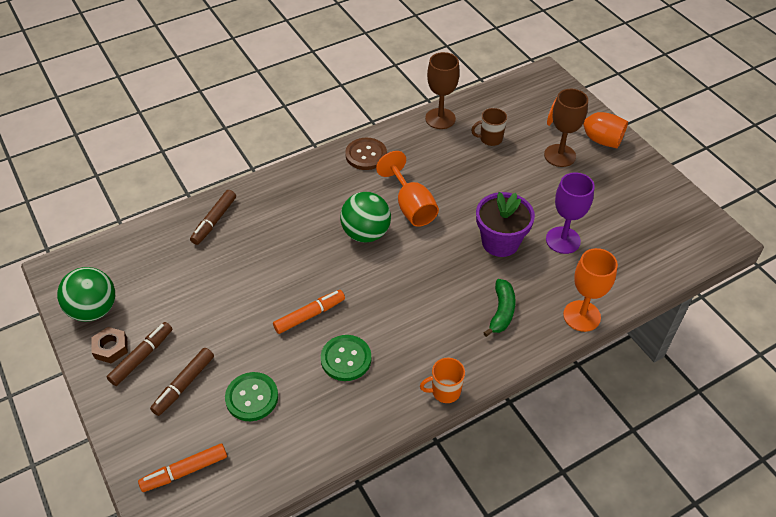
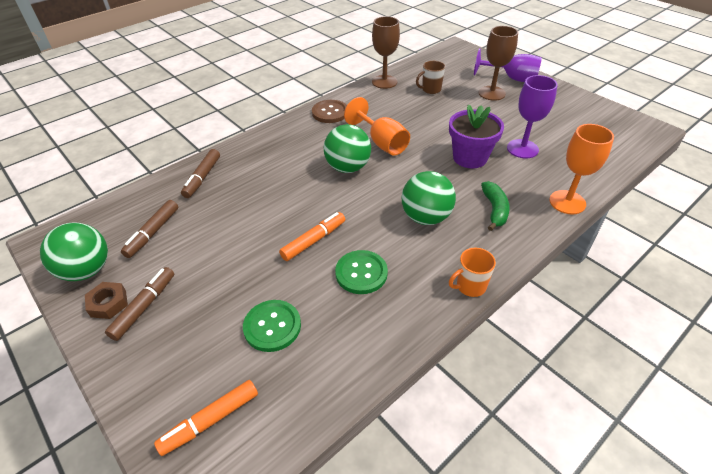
camera: 10 degrees left, 5 degrees down
brown marker [150,348,214,416] -> brown marker moved to [121,200,178,258]
orange goblet [547,98,628,148] -> purple goblet [474,48,542,82]
none -> green ball [402,171,456,225]

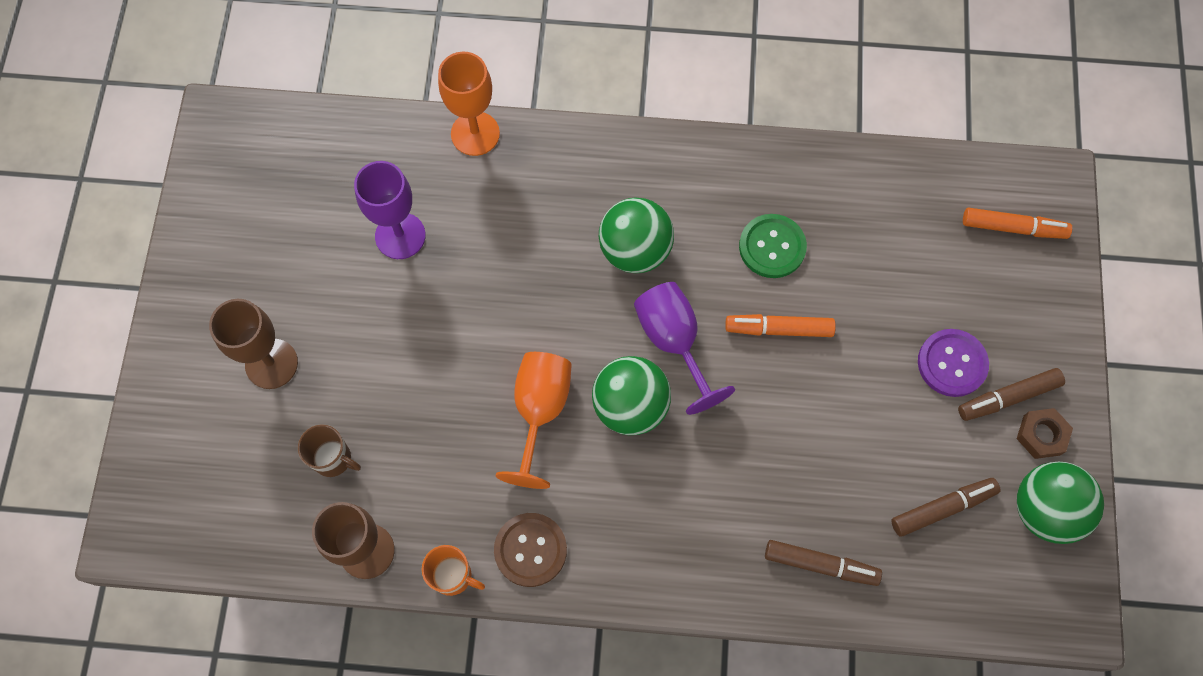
camera: 135 degrees left, 25 degrees up
brown marker [181,149,220,198] -> brown marker turned 45 degrees clockwise [765,540,882,586]
green button [243,300,301,352] -> none
purple flower pot [449,105,504,168] -> none
orange mug [449,248,496,297] -> orange mug moved to [421,545,485,596]
purple goblet [474,48,542,82] -> purple goblet moved to [634,282,735,415]
green banana [481,181,510,231] -> none
none -> purple button [918,329,989,397]

